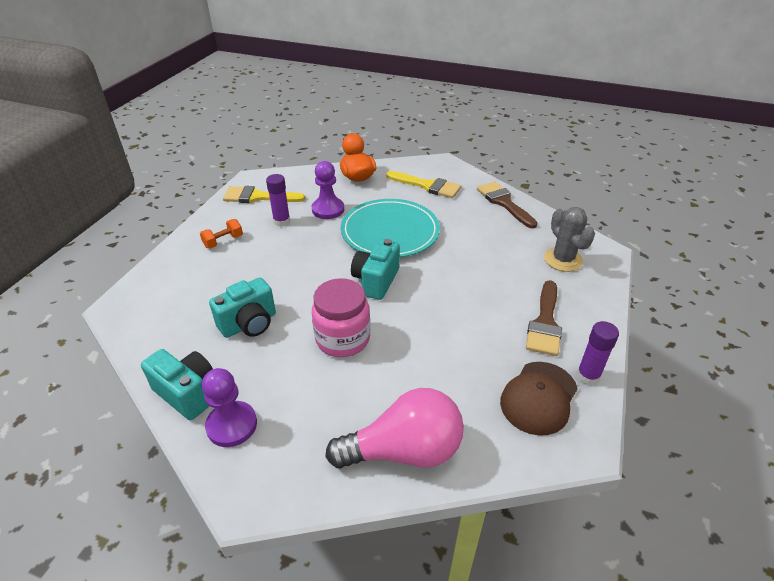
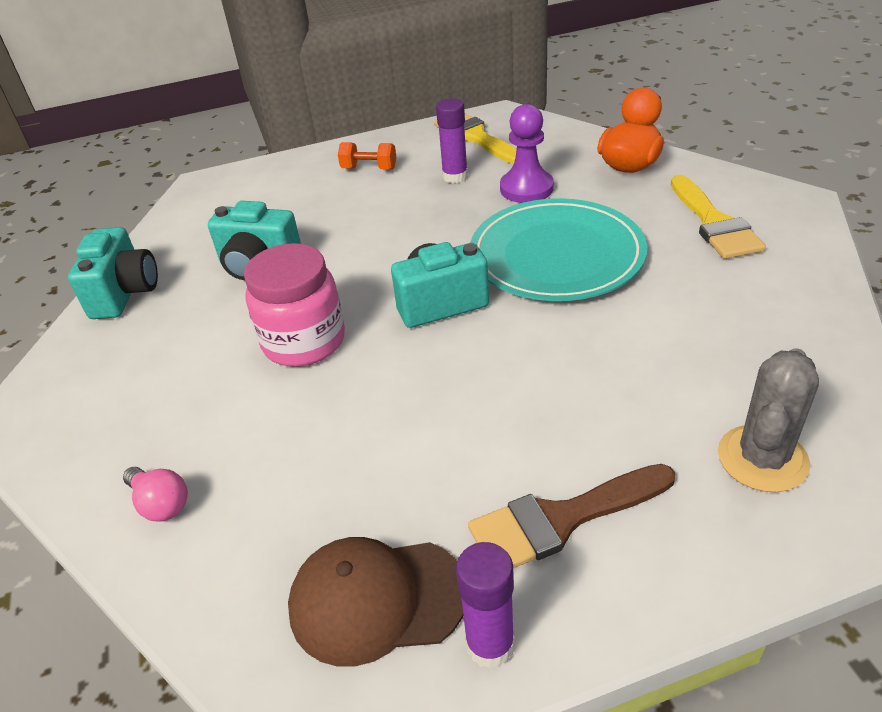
camera: 55 degrees right, 0 degrees up
purple pawn [202,368,257,447] -> none
pink light bulb [325,388,464,469] -> pink light bulb [123,467,188,522], size x0.44
brown brush [477,182,537,228] -> none

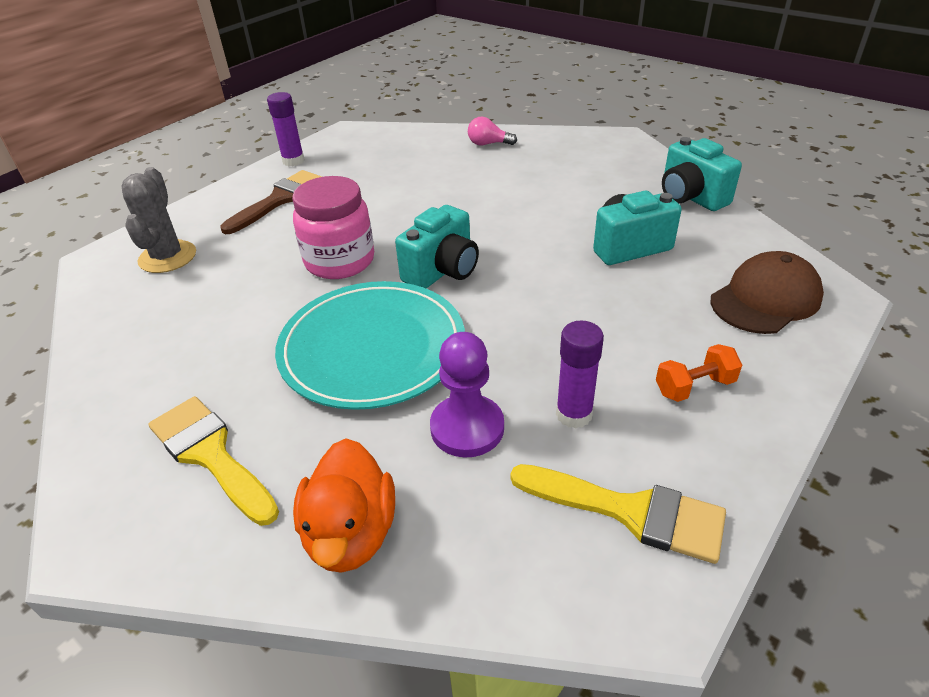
camera: 145 degrees right, 0 degrees up
pink jar [244,243,345,367] -> pink jar moved to [292,176,374,279]
brown cap [288,537,463,666] -> brown cap moved to [711,251,824,334]

